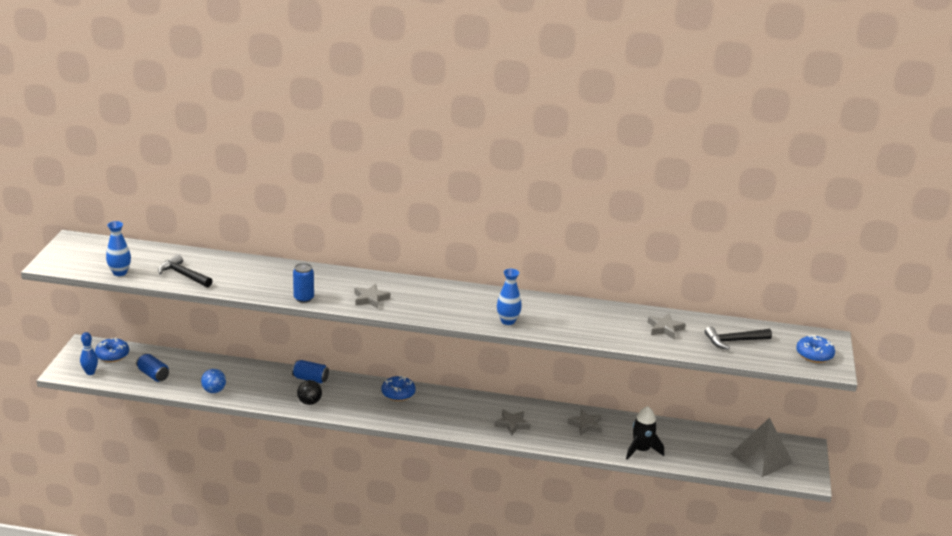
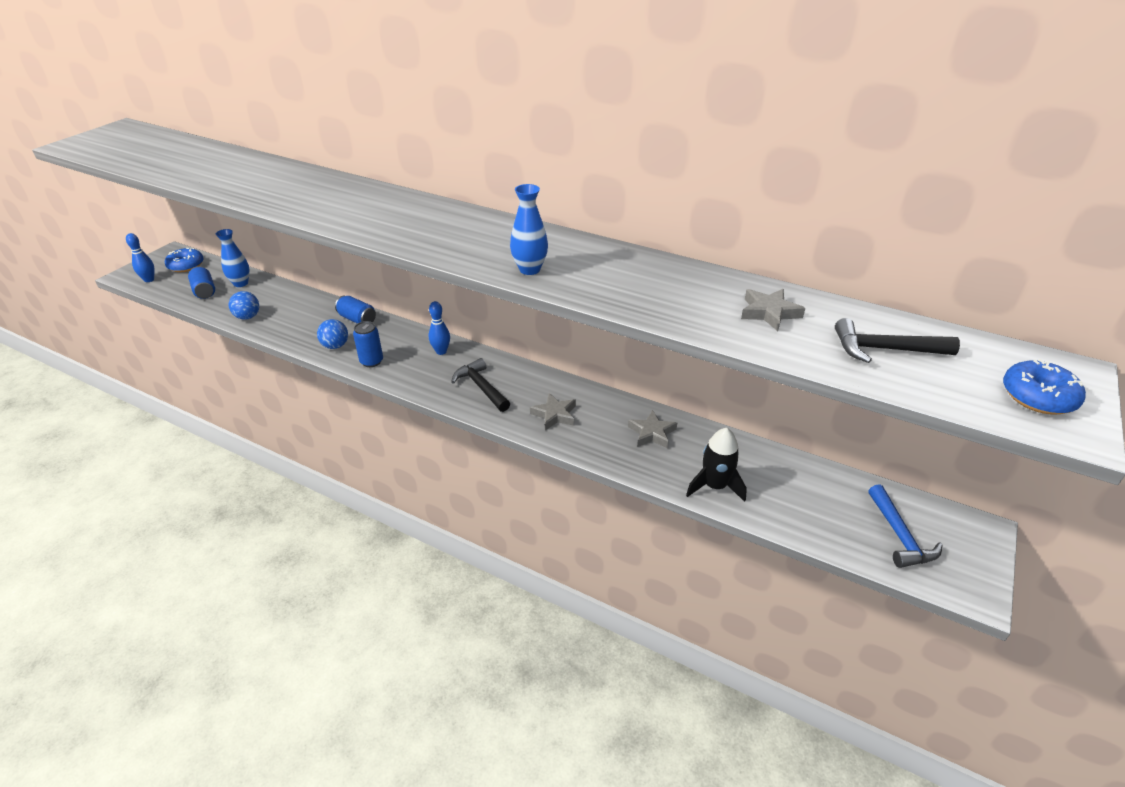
camera: 20 degrees right, 10 degrees up
blue vase [106,221,131,276] -> blue vase moved to [216,229,250,287]
black hammer [158,254,213,287] -> black hammer moved to [451,358,510,412]
blue can [293,263,314,303] -> blue can moved to [353,321,383,367]
black ball [297,380,322,405] -> blue ball [317,319,348,349]
grey star [354,284,390,309] -> none
blue donut [381,375,416,401] -> blue bowling pin [428,301,450,355]
grey pyramid [731,417,793,477] -> blue hammer [868,484,943,568]

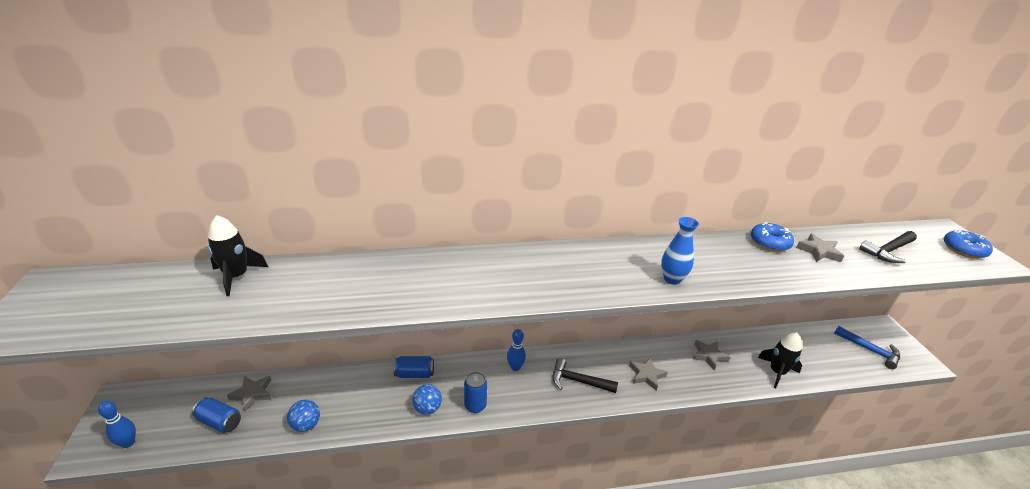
camera: 40 degrees left, 5 degrees down
blue donut [165,248,203,272] -> blue donut moved to [751,222,794,252]
blue vase [216,229,250,287] -> grey star [227,376,271,412]
none -> black rocket [208,215,268,296]

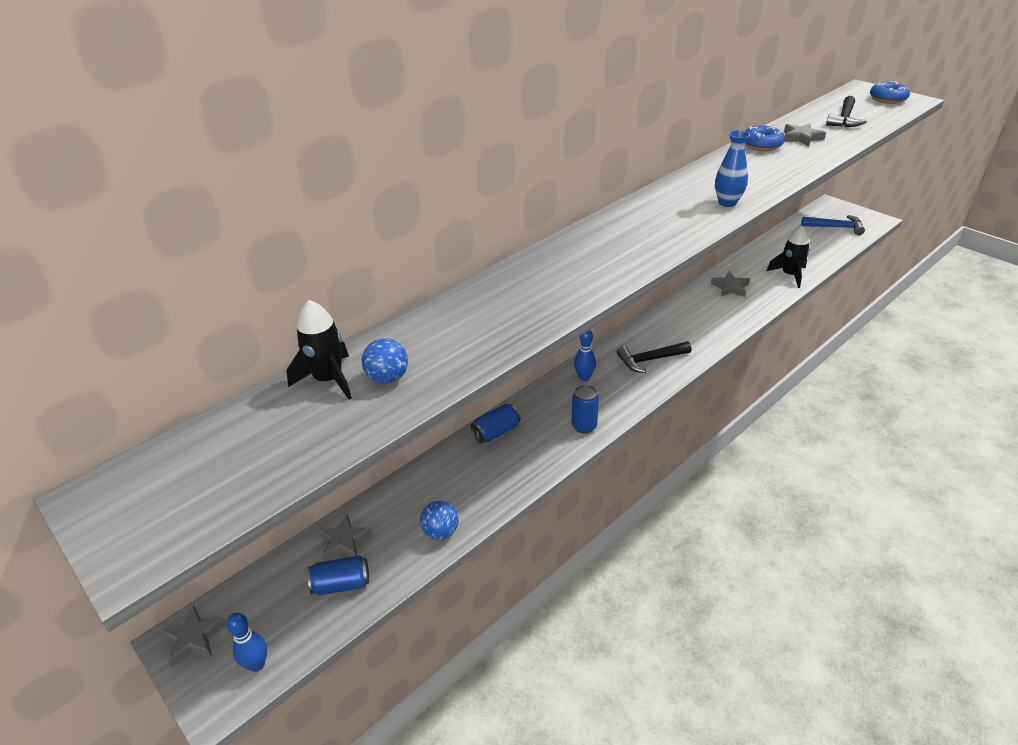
camera: 30 degrees left, 5 degrees up
blue ball [412,384,442,415] -> blue ball moved to [362,338,408,384]
grey star [629,357,668,391] -> grey star moved to [160,606,226,667]

